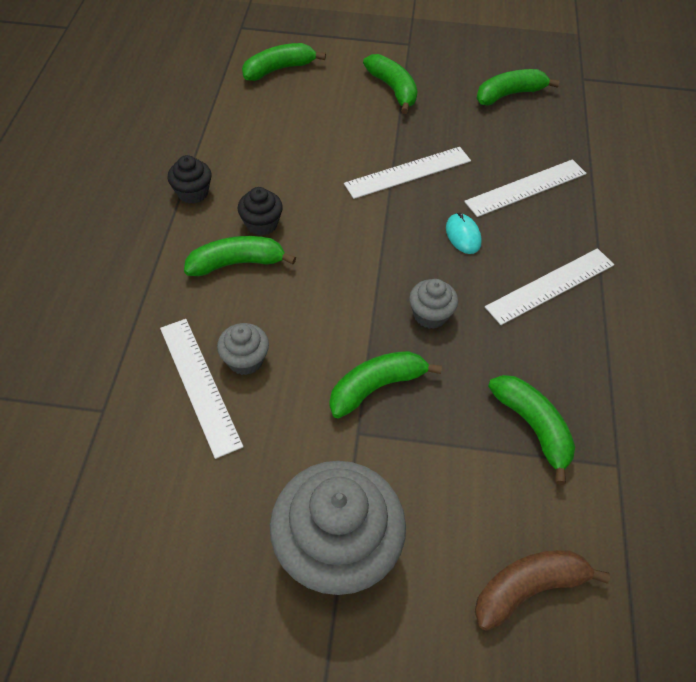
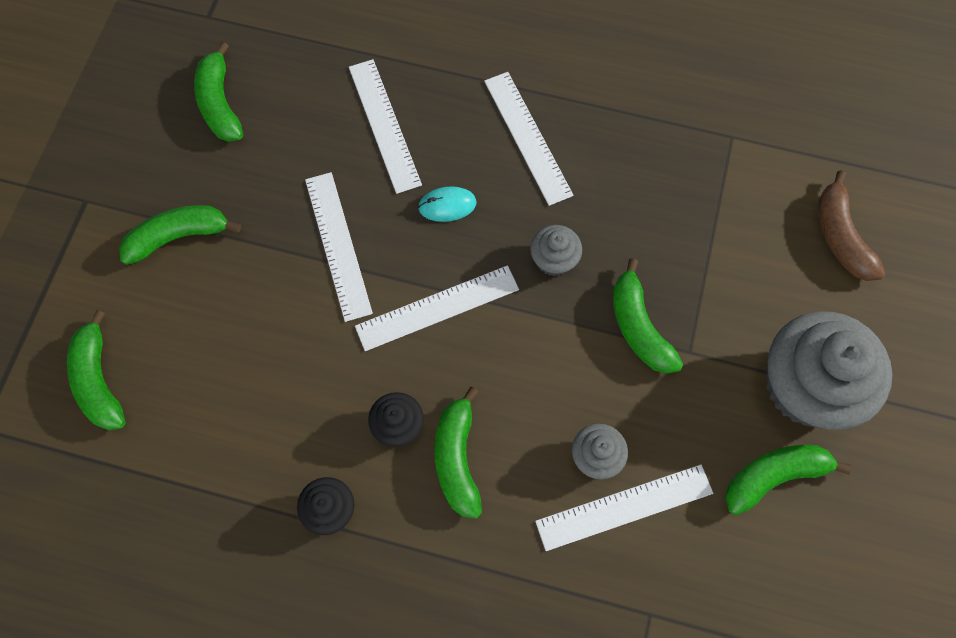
camera: 80 degrees left, 15 degrees up
green banana [488,375,575,485] -> green banana moved to [725,445,852,515]
none -> white ruler [355,265,519,351]

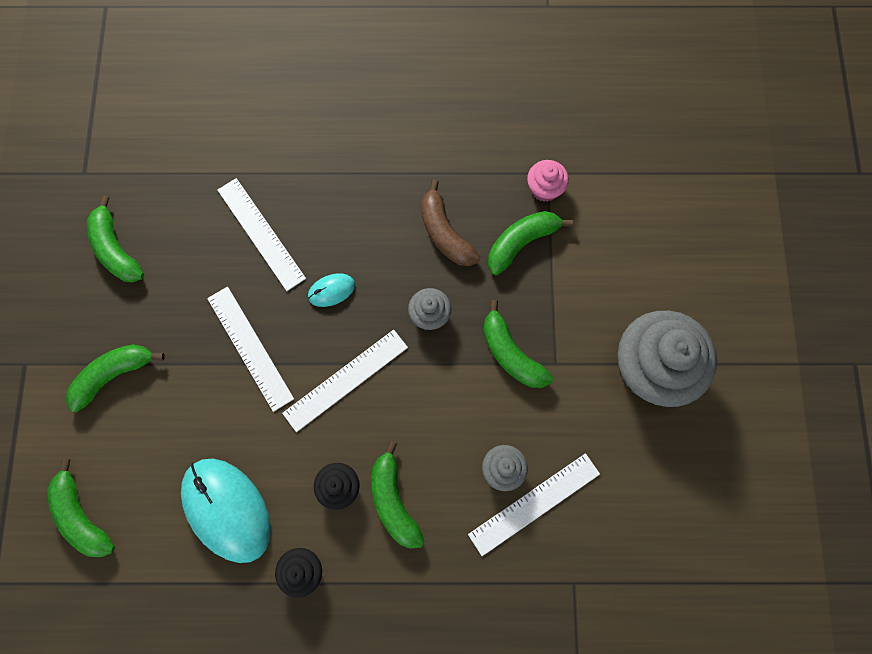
camera: 15 degrees left, 5 degrees up
white ruler [484,72,574,206] -> none
green banana [725,445,852,515] -> green banana moved to [488,211,573,275]
brown banana [818,170,886,281] -> brown banana moved to [421,180,480,266]
none -> turquoise mouse [181,458,271,563]
none -> pink cupcake [527,160,569,202]

